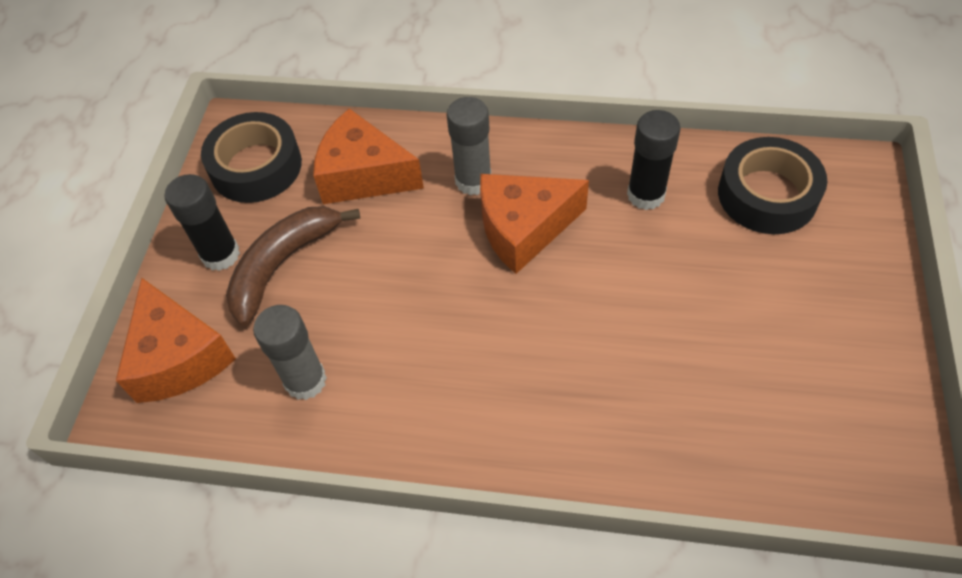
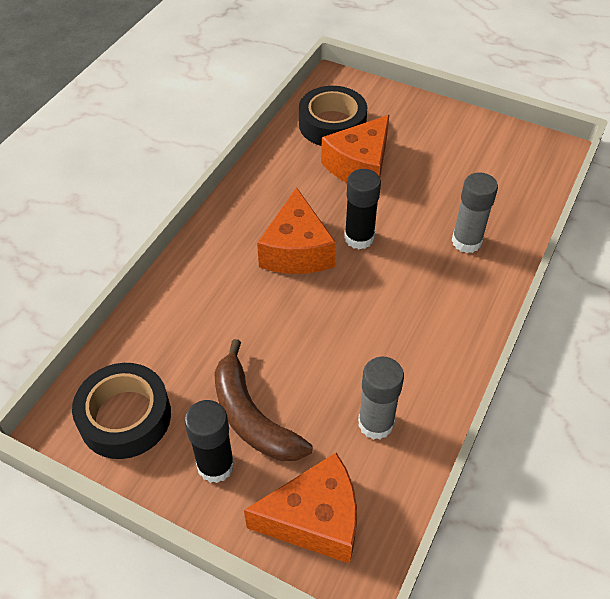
camera: 75 degrees left, 5 degrees down
orange cheese [313,109,424,204] -> orange cheese moved to [321,115,389,182]
grey glue stick [447,97,491,196] -> grey glue stick moved to [452,172,498,253]
black glue stick [627,110,680,210] -> black glue stick moved to [344,169,381,249]

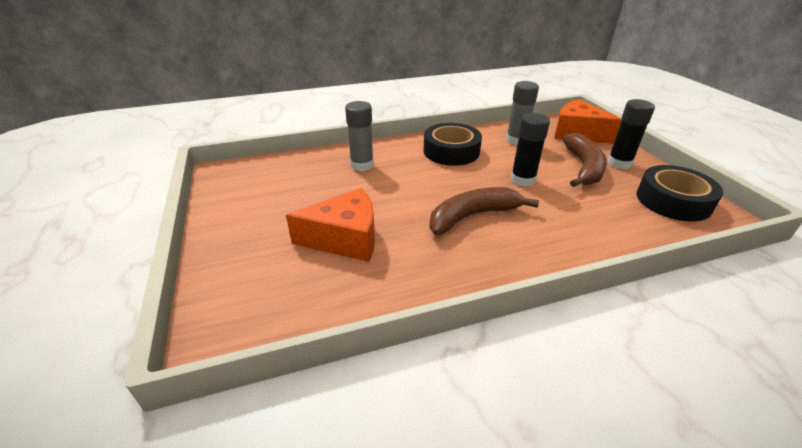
camera: 135 degrees left, 15 degrees down
orange cheese [257,187,336,274] -> brown banana [429,187,539,235]
black tape [299,86,367,146] -> black tape moved to [423,123,482,166]
black glue stick [344,169,381,249] -> black glue stick moved to [511,113,550,187]

